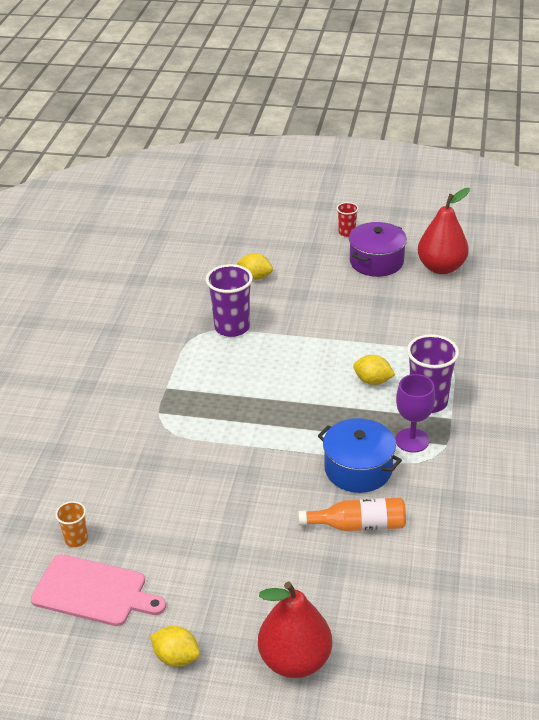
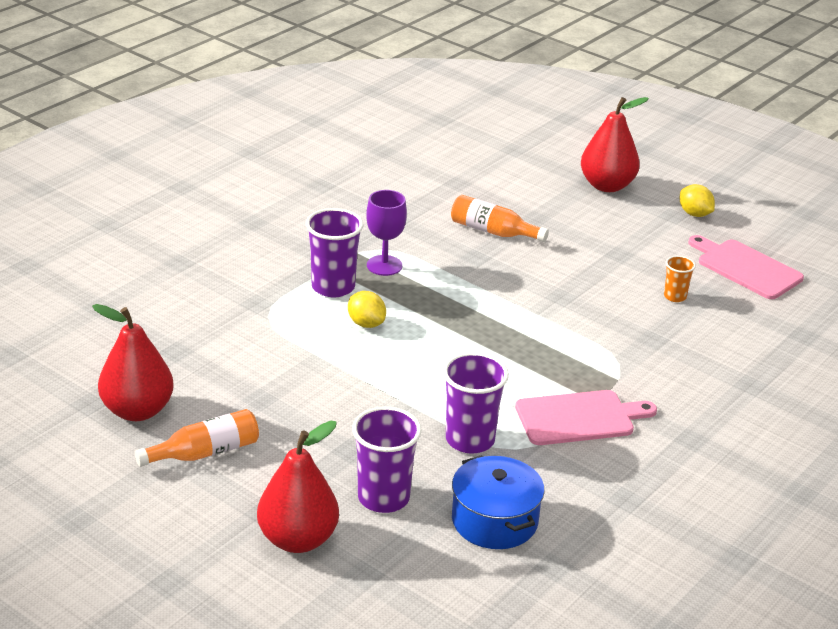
camera: 155 degrees left, 5 degrees down
orange cup [55,501,88,547] -> orange cup moved to [664,256,696,302]
yellow lemon [237,253,273,280] -> purple cup [352,407,422,513]
blue pot [318,418,402,493] -> blue pot moved to [452,455,544,549]
red cup [337,202,359,237] -> none
purple pot [349,222,407,277] -> orange bottle [135,409,259,467]
none -> red pear [257,421,339,553]
none -> pink cutting board [515,390,657,445]

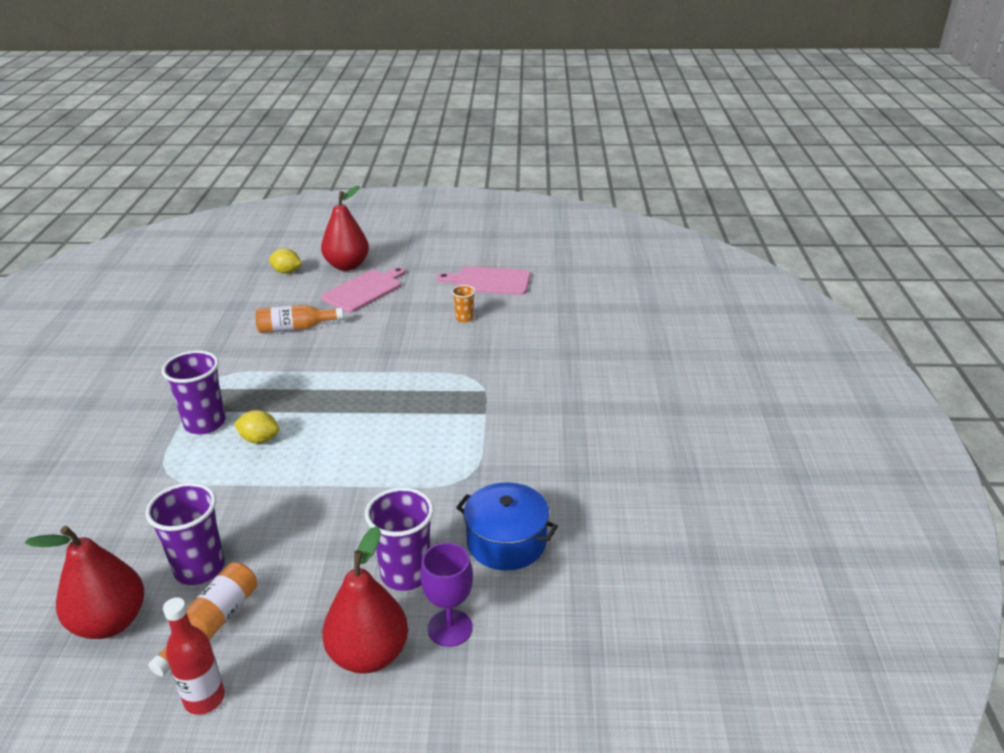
camera: 35 degrees left, 0 degrees up
purple goblet [366,190,407,276] -> purple goblet moved to [420,542,473,647]
purple cup [443,352,509,453] -> purple cup moved to [146,483,225,585]
pink cutting board [515,390,657,445] -> pink cutting board moved to [321,267,406,313]
yellow lemon [680,184,715,217] -> yellow lemon moved to [269,248,302,274]
none -> red bottle [163,597,225,715]

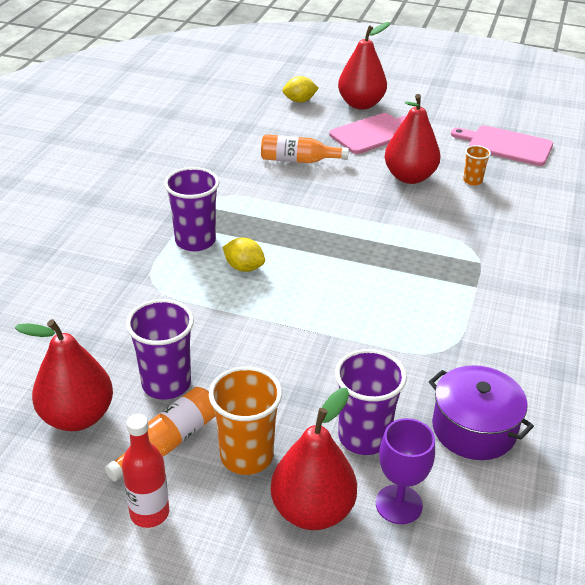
camera: 15 degrees right, 5 degrees up
yellow lemon [269,248,302,274] -> yellow lemon turned 45 degrees counterclockwise [283,76,319,102]
blue pot [456,482,558,570] -> purple pot [429,365,534,460]
none -> orange cup [209,367,282,475]
none -> red pear [384,94,440,184]

